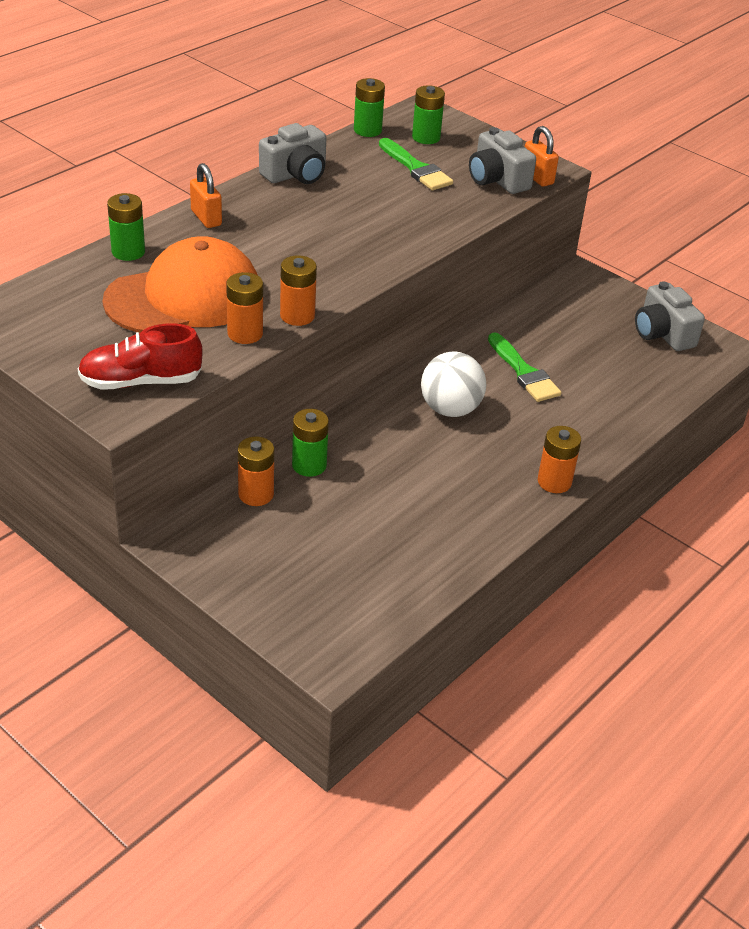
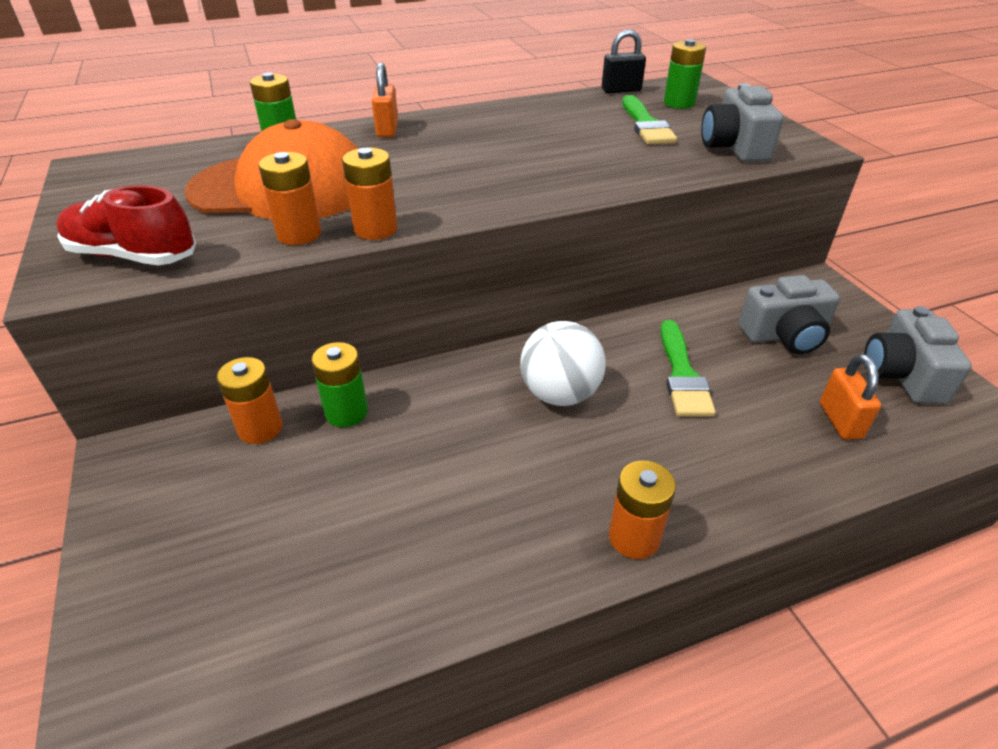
camera: 30 degrees right, 0 degrees up
grey camera [259,123,326,184] -> grey camera moved to [738,275,840,354]
green battery [354,78,385,137] -> black padlock [602,29,646,93]
orange padlock [525,126,559,187] -> orange padlock moved to [820,354,881,440]

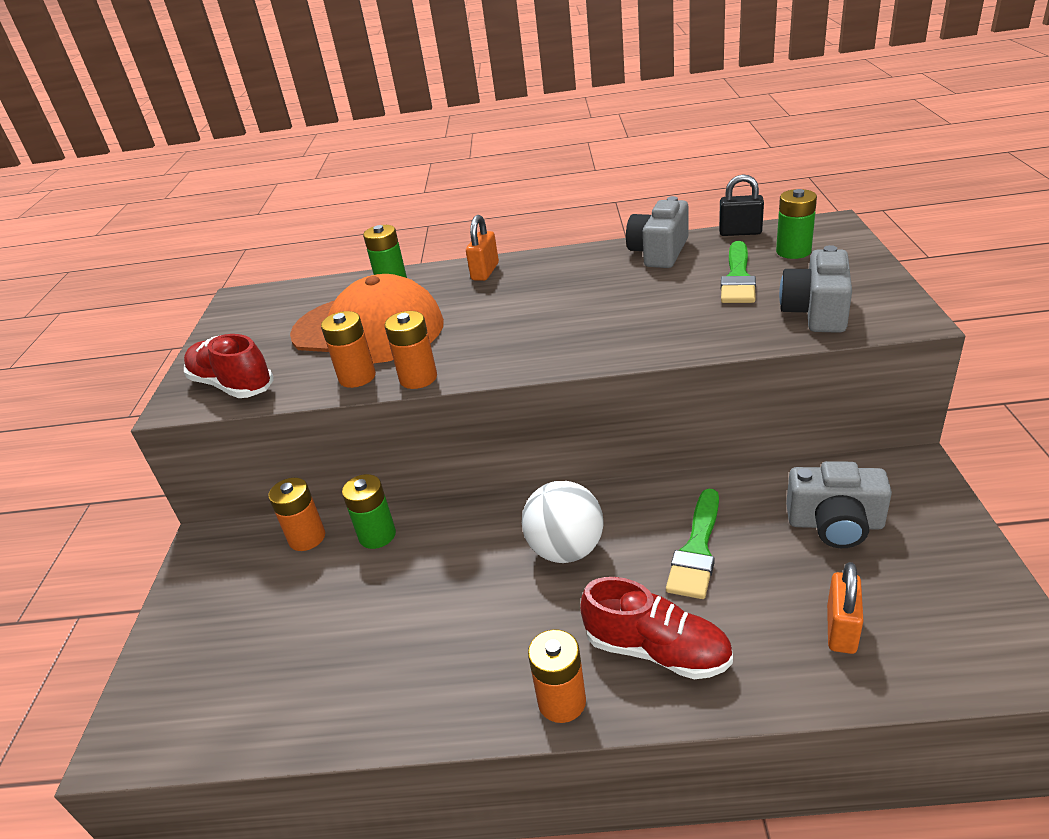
camera: 25 degrees right, 5 degrees down
grey camera [864,306,972,404] -> grey camera moved to [626,196,688,268]
none -> red shoe [580,577,733,679]

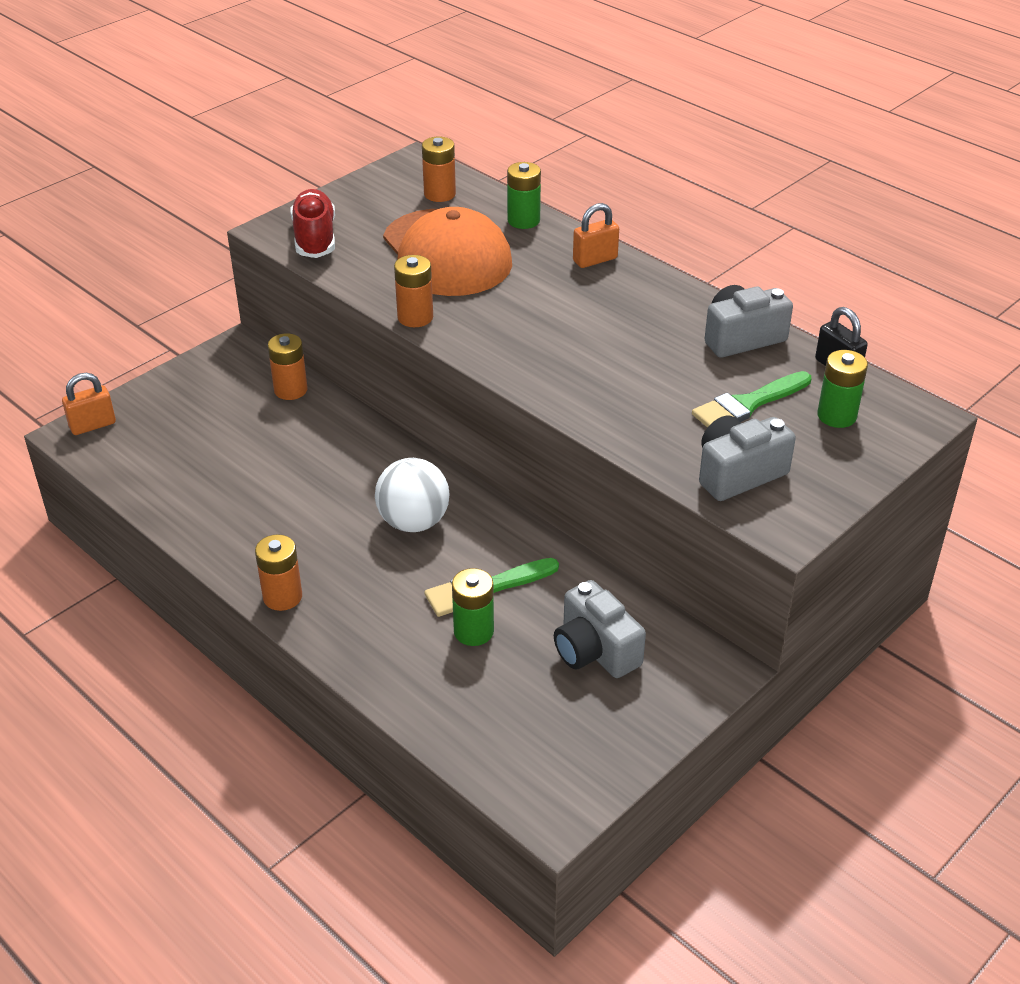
camera: 40 degrees right, 5 degrees up
orange battery [321,311,376,388] -> orange battery moved to [422,137,456,202]
green battery [342,474,396,549] -> green battery moved to [452,568,494,646]
red shoe [580,577,733,679] -> none
orange padlock [827,562,864,654] -> orange padlock moved to [62,373,116,435]

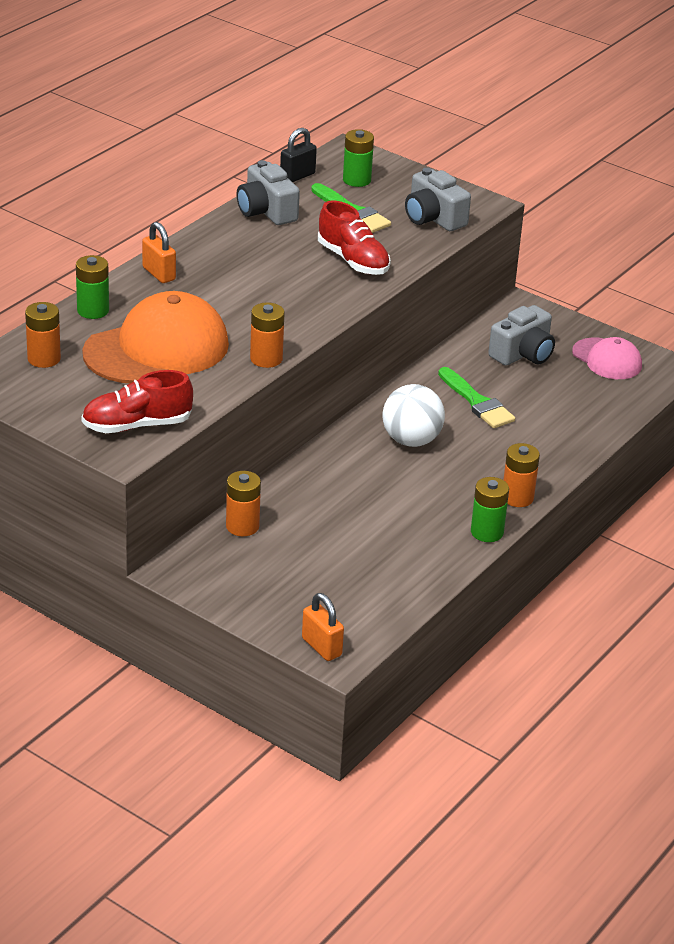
camera: 100 degrees left, 5 degrees down
green battery [452,568,494,646] -> green battery moved to [471,477,509,542]
none -> red shoe [318,200,391,275]
none -> pink cap [572,337,642,379]

